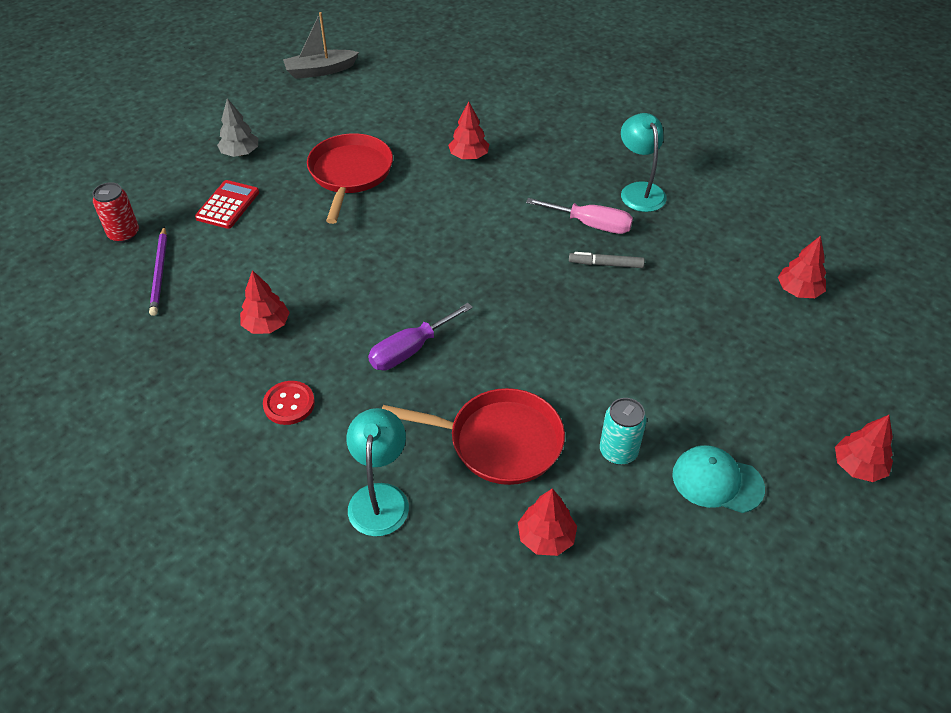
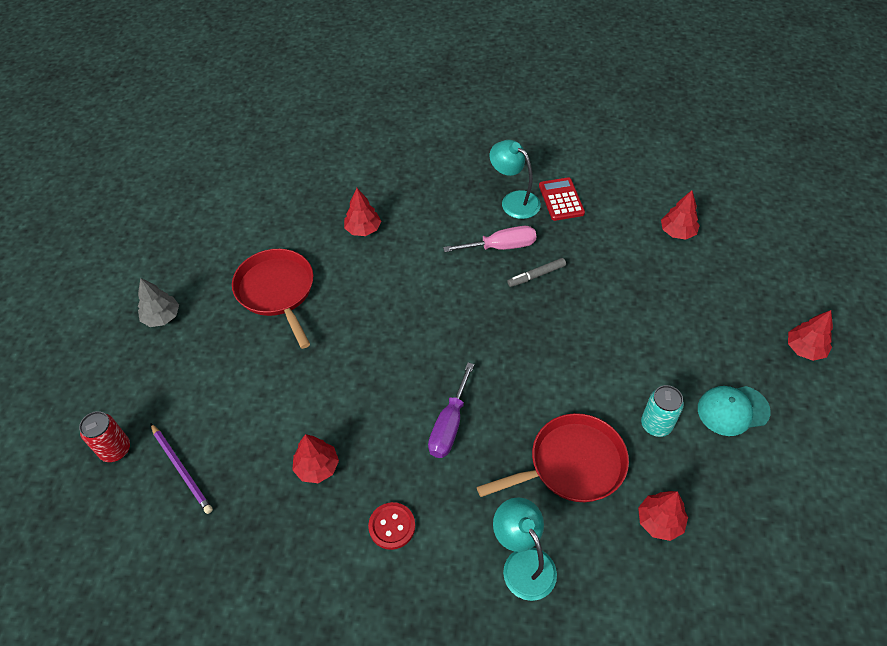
camera: 30 degrees left, 5 degrees up
red calculator [195,180,259,229] -> red calculator moved to [539,177,585,221]
grey boat [283,12,359,79] -> none

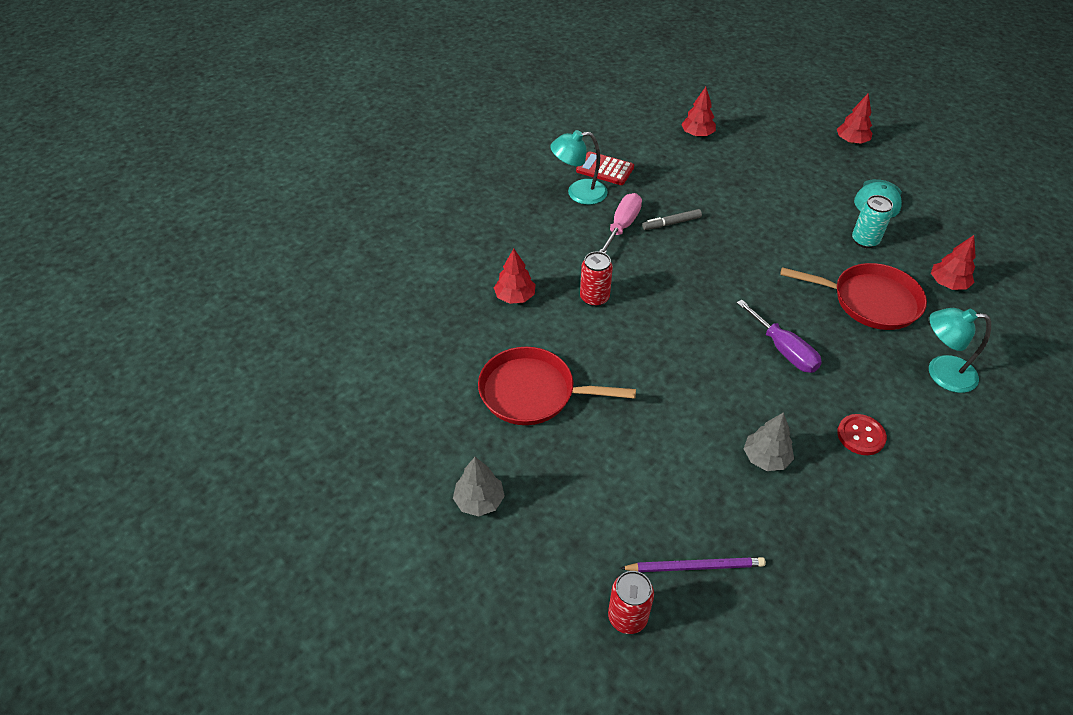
camera: 55 degrees left, 5 degrees down
red tree [292,434,339,483] -> grey tree [744,412,794,471]
red pan [477,413,629,502] -> red pan turned 90 degrees clockwise [780,263,927,330]
grey marker [507,258,566,287] -> grey marker turned 60 degrees clockwise [642,209,702,230]
none -> red can [580,251,613,307]

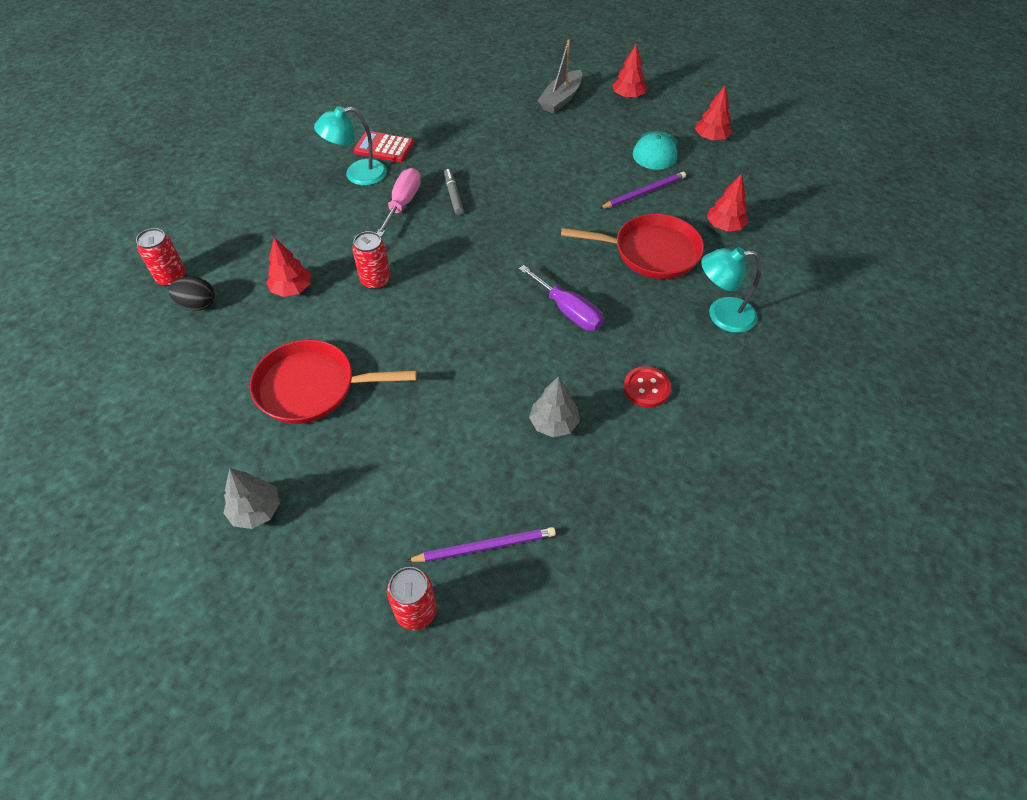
camera: 10 degrees left, 5 degrees up
grey marker [642,209,702,230] -> grey marker turned 105 degrees clockwise [444,169,464,215]
red tree [681,87,716,137] -> red tree moved to [695,86,732,141]
turquoise can [852,195,893,248] -> purple pencil [599,172,686,209]
none -> red can [136,228,186,287]
none -> black egg [168,277,215,311]
none -> grey boat [538,39,582,114]

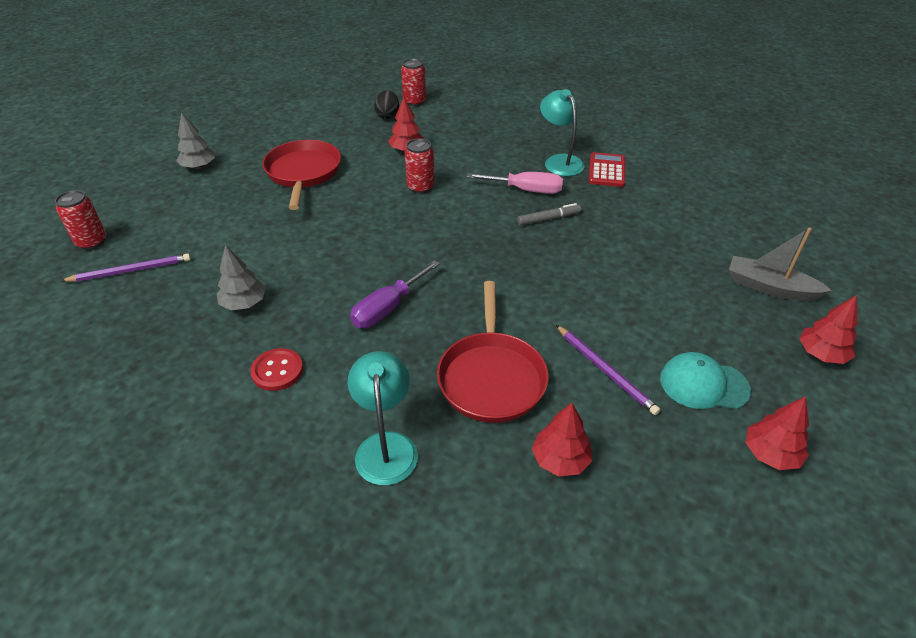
camera: 85 degrees right, 10 degrees down
purple pencil [406,527,556,562] -> purple pencil turned 90 degrees counterclockwise [61,253,191,282]

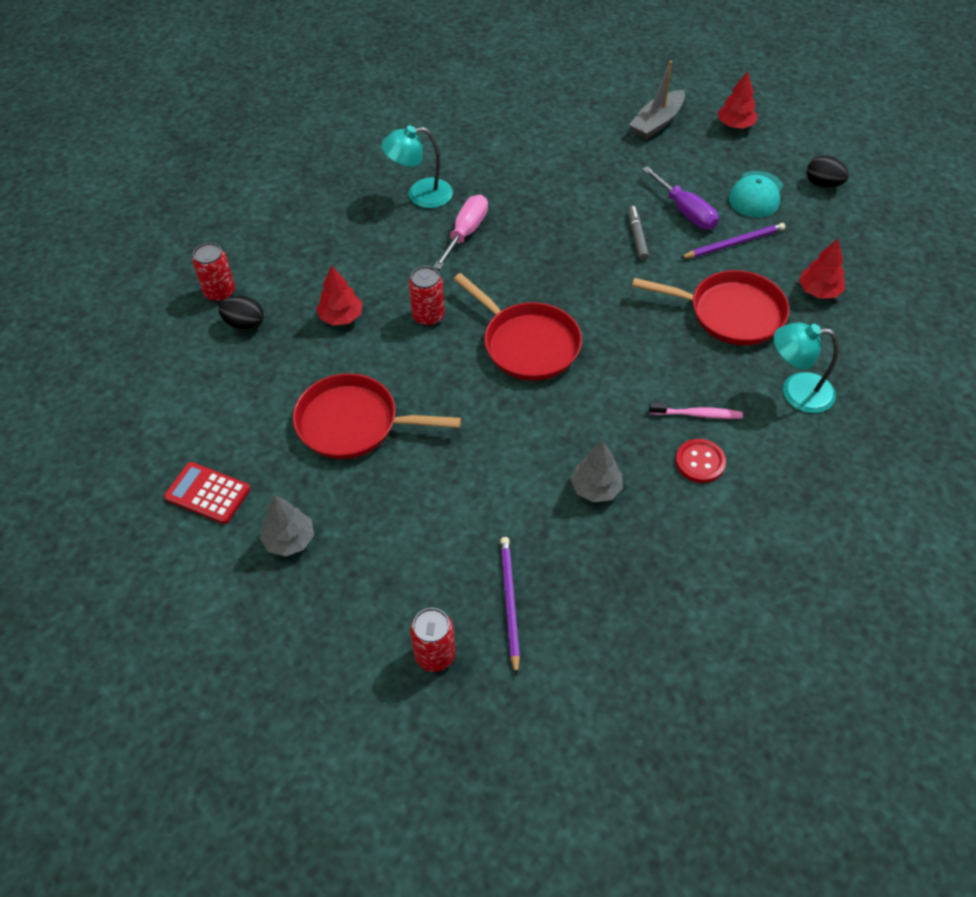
camera: 75 degrees left, 10 degrees up
purple screwdriver [350,260,440,328] -> purple screwdriver moved to [642,166,719,230]
grey marker [517,203,581,226] -> grey marker moved to [628,206,649,260]
red calculator [589,152,625,187] -> red calculator moved to [164,462,250,524]
red tree [745,396,809,470] -> black egg [807,155,849,188]
none -> red pan [454,273,582,381]
none -> pink toothbrush [649,402,743,419]

